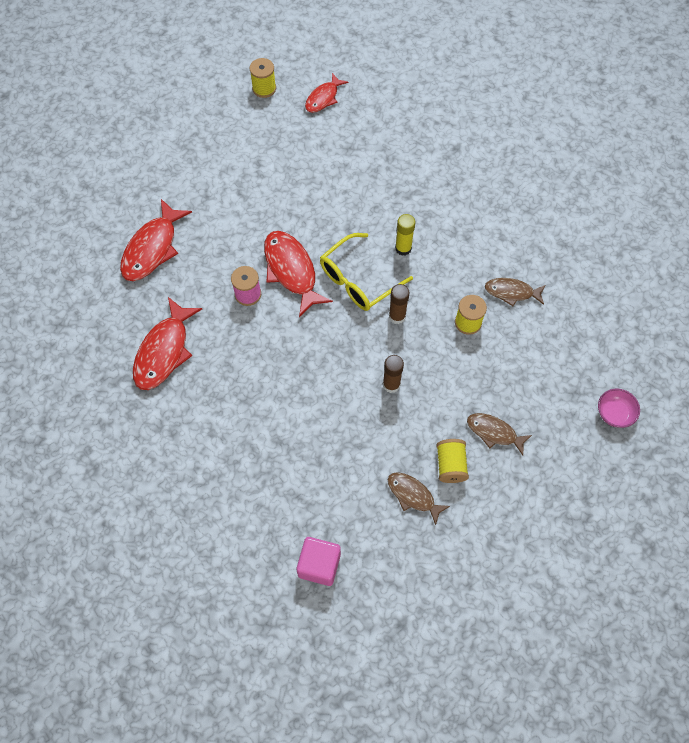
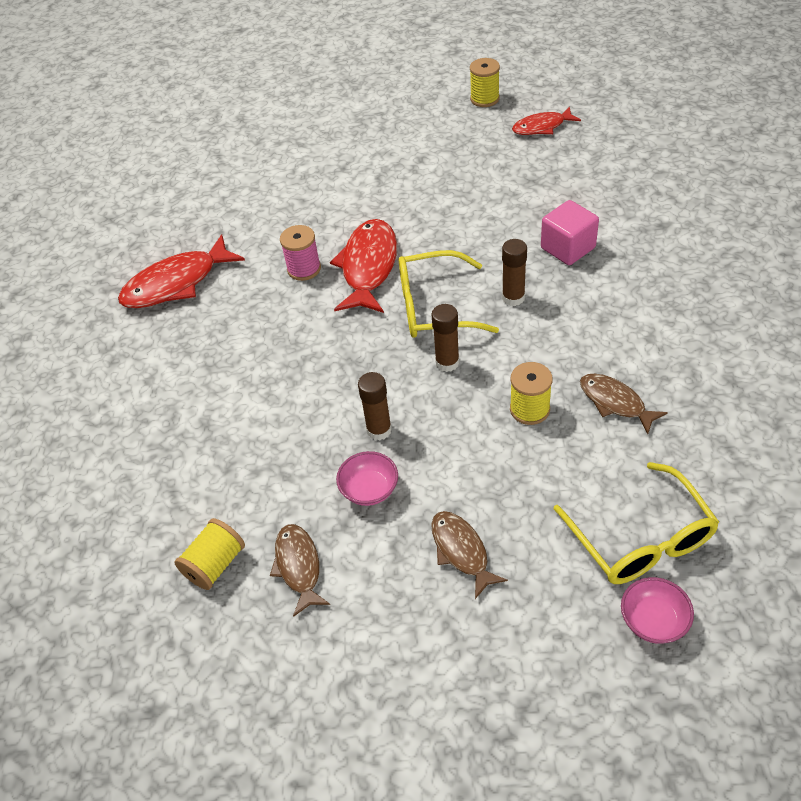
camera: 40 degrees right, 15 degrees down
red fish [120,199,192,281] -> none
pink cube [297,537,341,586] -> pink cube moved to [541,200,599,265]
yellow glue stick [395,214,415,256] -> brown glue stick [502,239,527,306]
yellow spool [436,439,469,483] -> yellow spool moved to [174,518,245,590]
none -> pink bowl [336,451,398,506]
none -> yellow glasses [554,462,719,584]

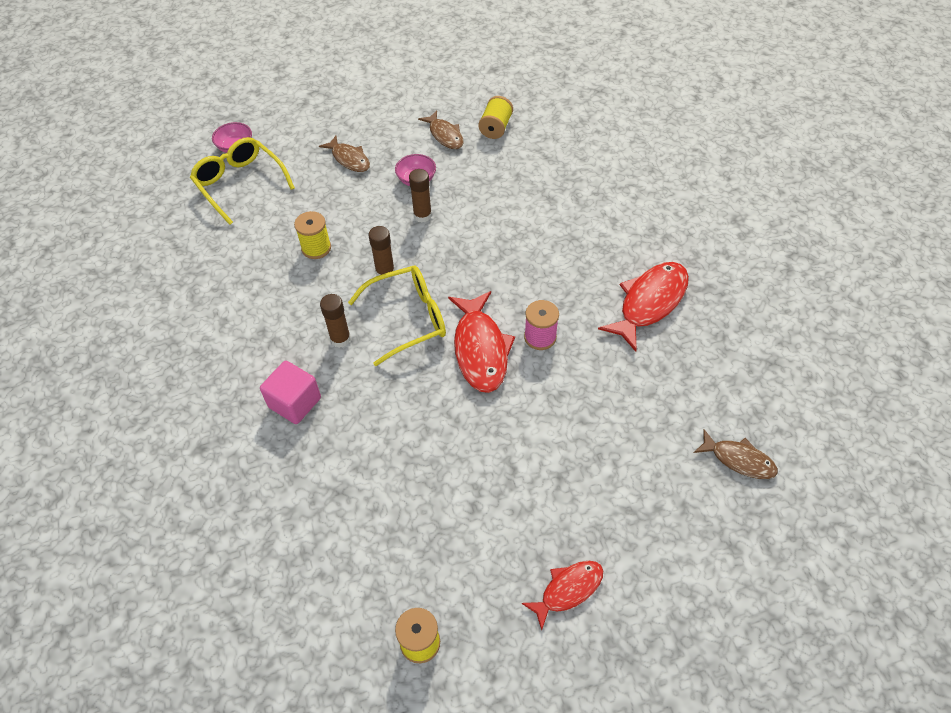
camera: 160 degrees right, 5 degrees up
red fish [512,106,581,135] -> red fish moved to [521,561,603,630]
brown fish [580,374,668,434] -> brown fish moved to [694,429,778,479]

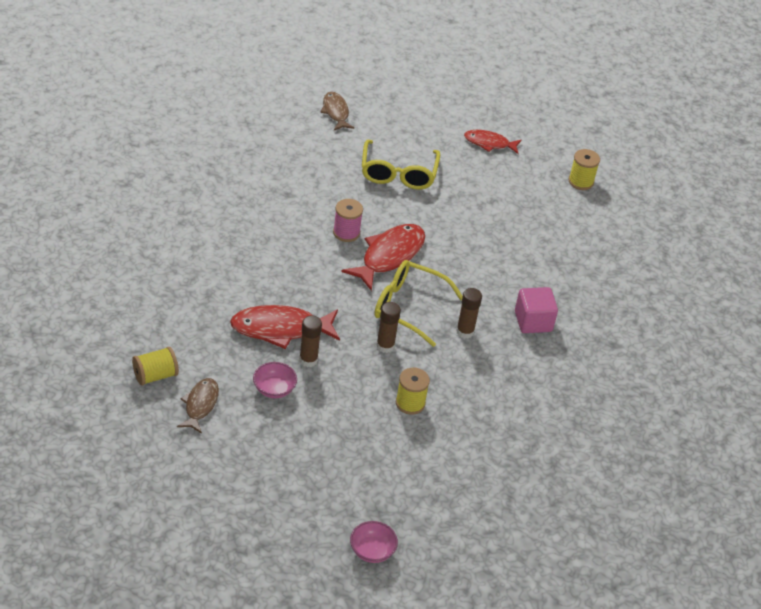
camera: 140 degrees left, 10 degrees down
yellow glasses [190,137,295,225] -> yellow glasses moved to [362,140,440,190]
brown fish [319,136,370,172] -> none
red fish [598,262,689,352] -> red fish moved to [230,305,340,349]

